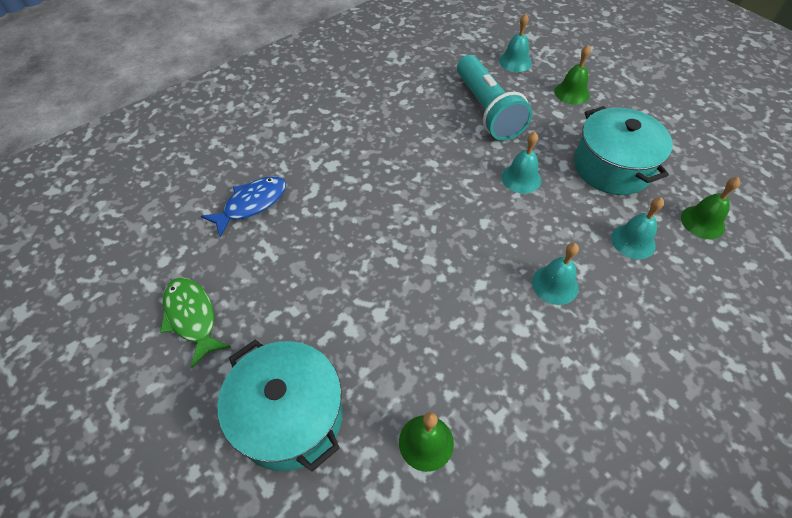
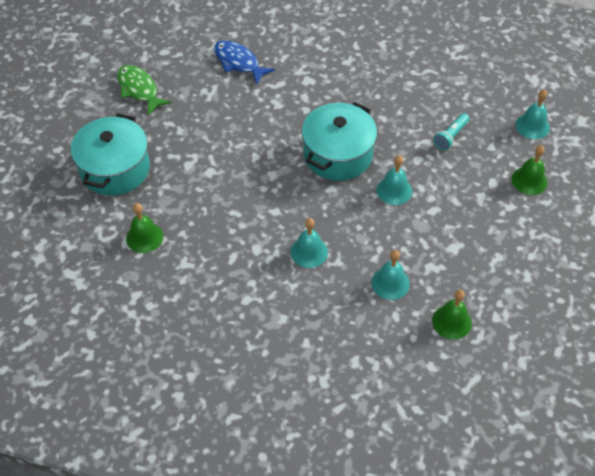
camera: 55 degrees right, 0 degrees up
green fish [160,277,231,368] -> green fish turned 60 degrees counterclockwise [117,65,171,115]
blue fish [201,176,286,237] -> blue fish turned 150 degrees counterclockwise [214,40,275,85]
turquoise flashlight [457,55,532,141] -> turquoise flashlight [433,113,469,150], size x0.46
turquoise pot [574,106,673,195] -> turquoise pot moved to [302,102,377,181]

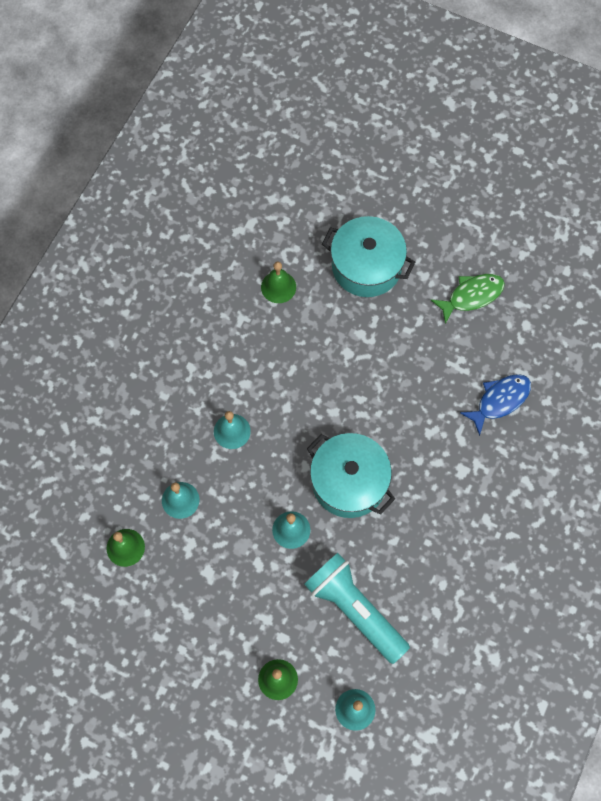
camera: 100 degrees right, 15 degrees up
turquoise flashlight [433,113,469,150] -> turquoise flashlight [304,553,410,664], size x2.17

